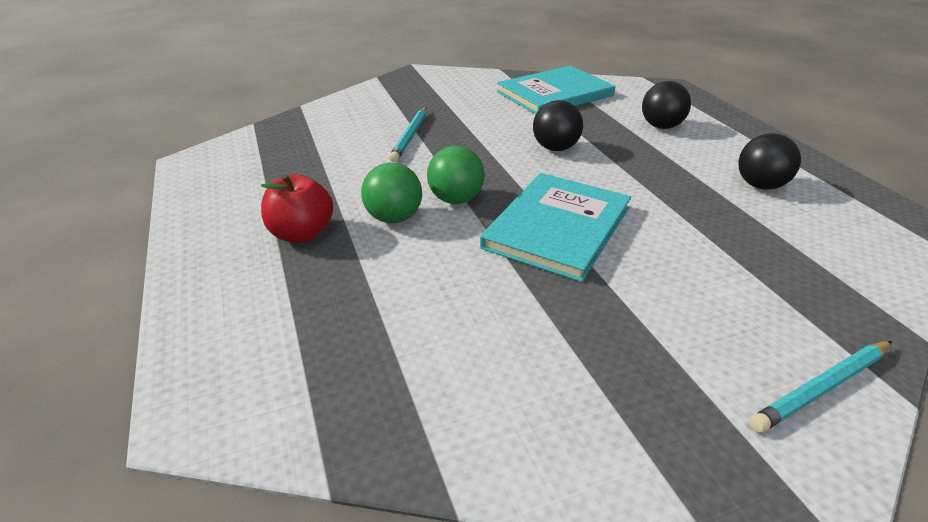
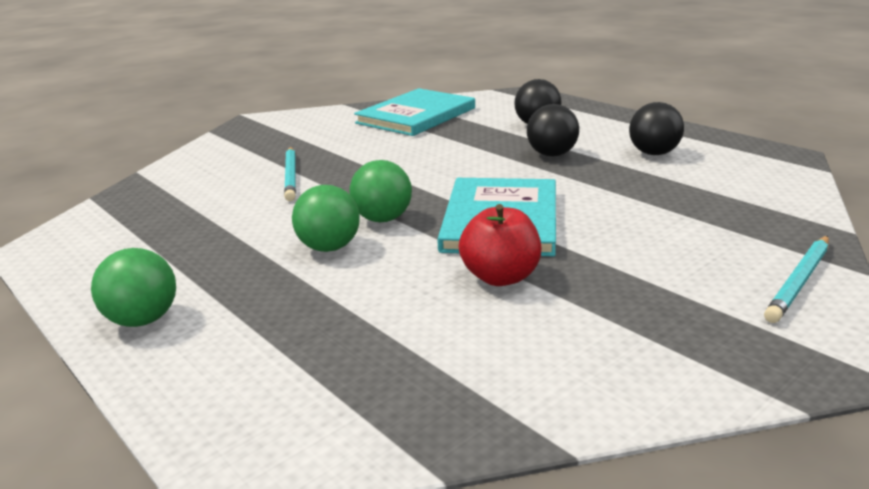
camera: 20 degrees left, 10 degrees down
red apple [261,174,333,243] -> red apple moved to [459,204,541,286]
black ball [533,100,583,151] -> black ball moved to [527,104,579,157]
none -> green ball [91,248,176,327]

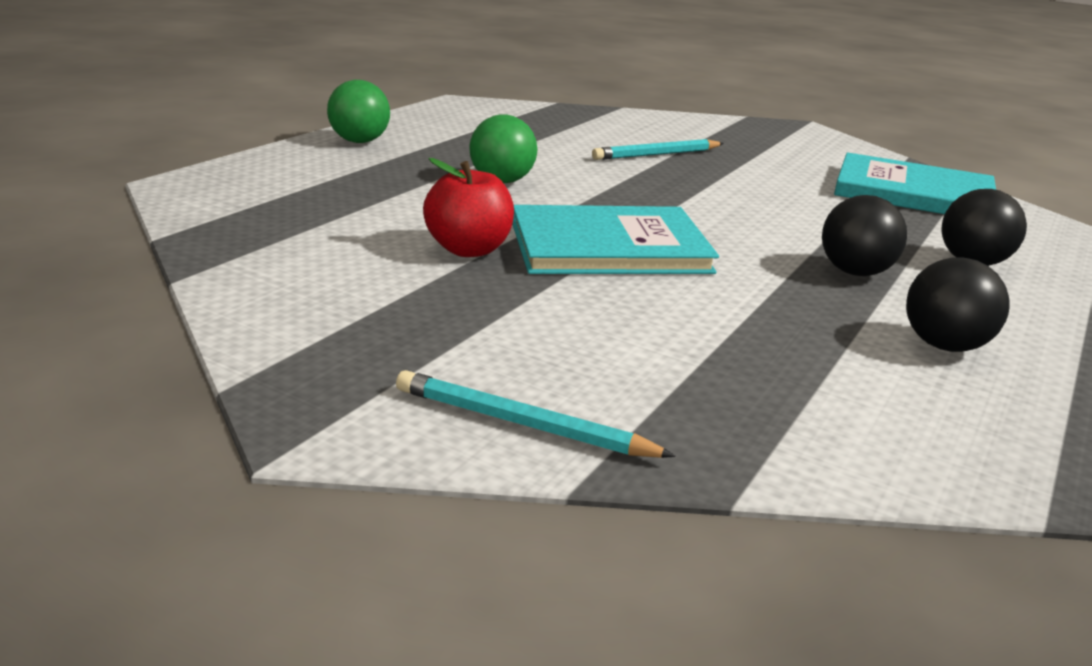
camera: 70 degrees right, 0 degrees up
green ball [349,160,412,222] -> none

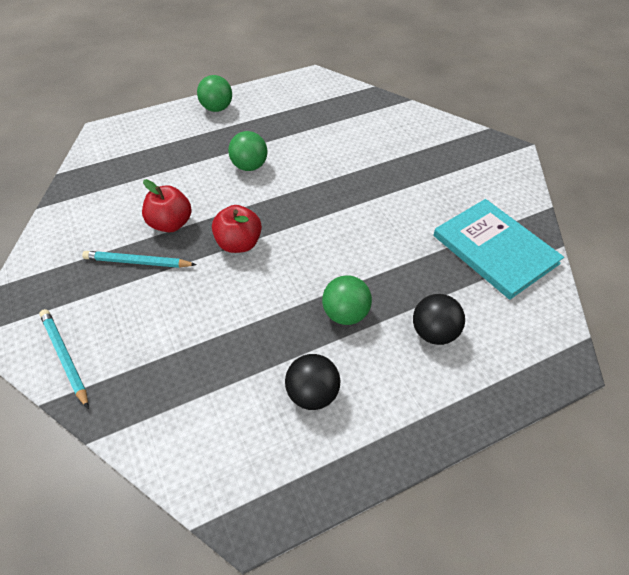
camera: 35 degrees right, 25 degrees up
turquoise book [512,205,719,274] -> red apple [212,205,262,253]
turquoise pencil [592,139,724,160] -> turquoise pencil moved to [82,251,197,268]
black ball [822,195,907,276] -> green ball [322,275,372,325]

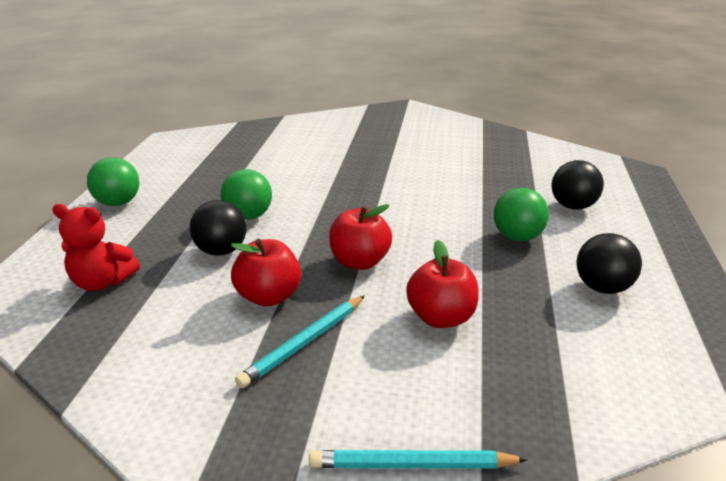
camera: 55 degrees left, 20 degrees down
turquoise book [433,199,564,300] -> none
none -> red teddy bear [52,204,140,291]
none -> black ball [190,200,247,256]
none -> red apple [406,240,479,328]

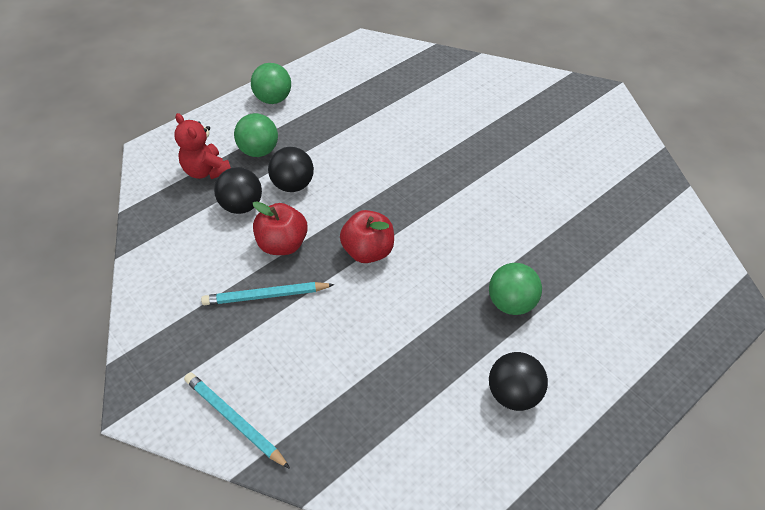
camera: 40 degrees right, 20 degrees up
green ball [221,169,272,220] -> green ball moved to [234,113,278,157]
red apple [406,240,479,328] -> none
black ball [552,160,604,210] -> black ball moved to [214,167,262,214]

